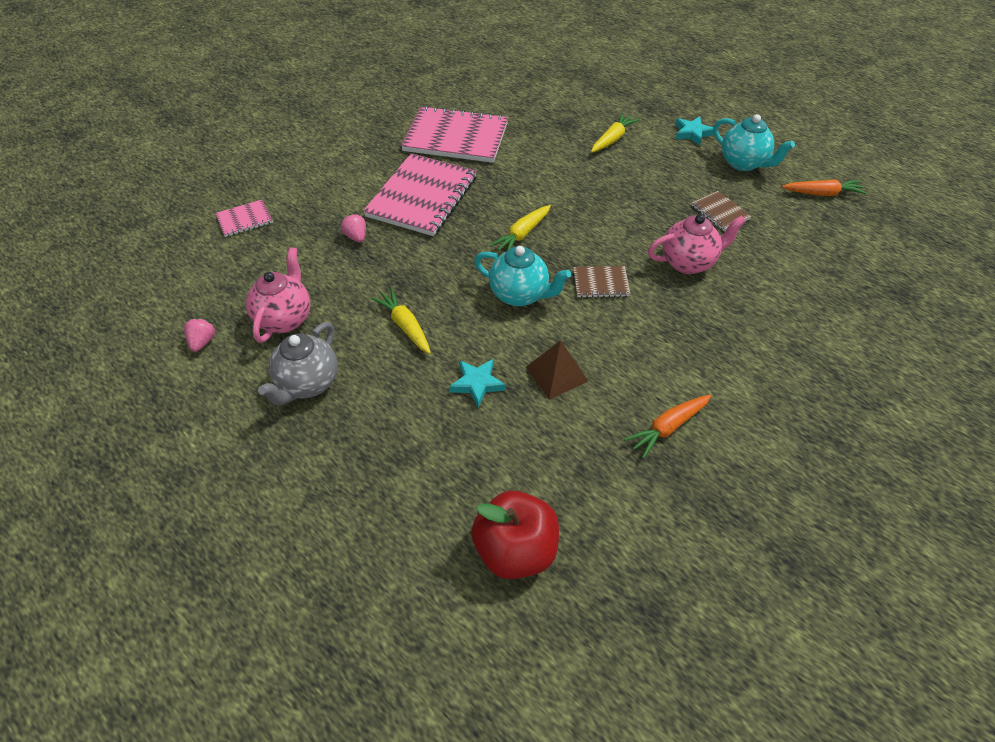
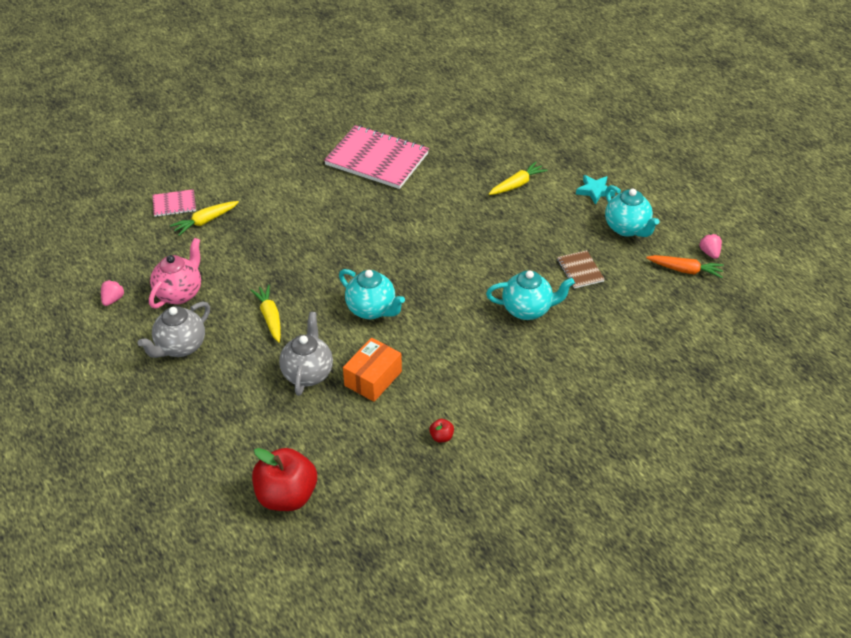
camera: 15 degrees right, 5 degrees down
pink strawberry [341,214,366,243] -> pink strawberry moved to [699,234,722,259]
pink notebook [363,153,477,236] -> none
turquoise star [449,359,506,408] -> grey teapot [279,312,333,396]
yellow carrot [490,205,551,251] -> yellow carrot moved to [170,201,239,236]
brown pyramid [526,340,588,399] -> orange box [343,338,402,402]
brown notebook [573,266,631,298] -> none
orange carrot [624,395,711,459] -> red apple [429,419,454,442]
pink teapot [648,214,746,274] -> turquoise teapot [486,270,575,320]

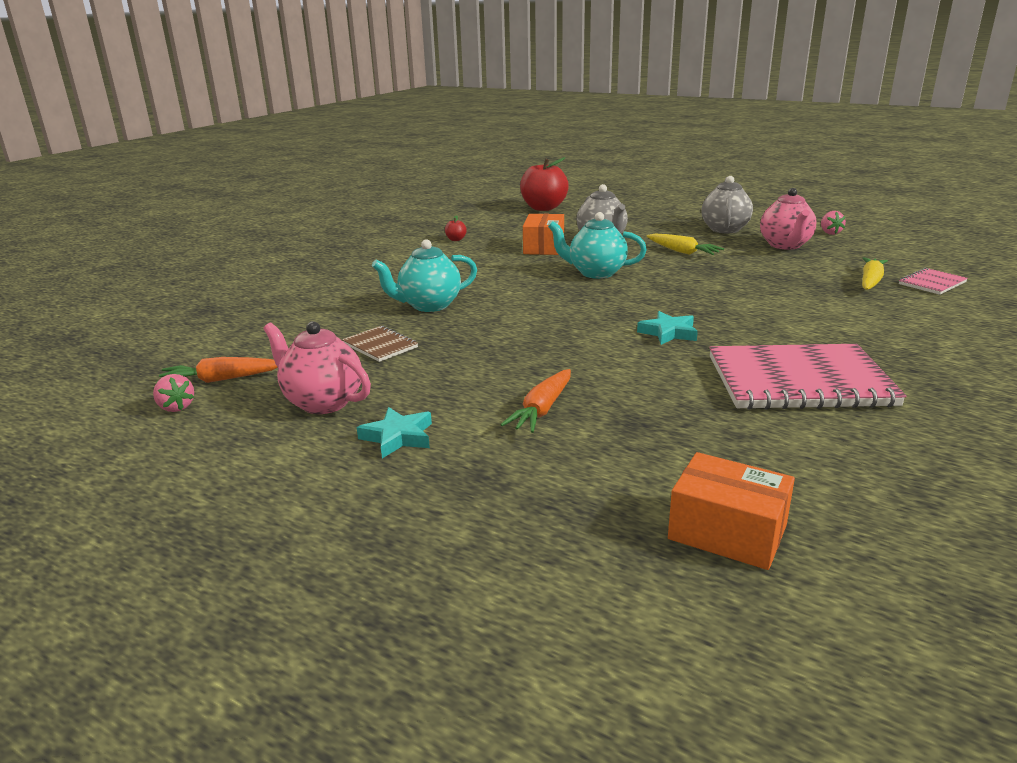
camera: 155 degrees right, 20 degrees down
yellow carrot [489,162,548,195] -> orange carrot [501,369,571,433]
turquoise teapot [605,185,659,237] -> pink teapot [263,321,371,414]
none -> turquoise star [637,311,698,345]
none -> orange box [668,452,795,570]

